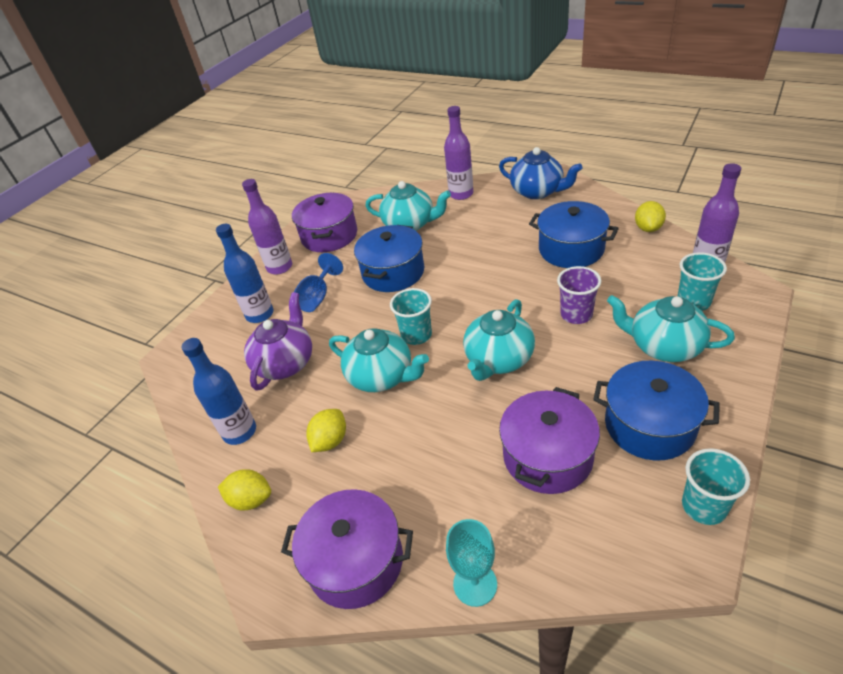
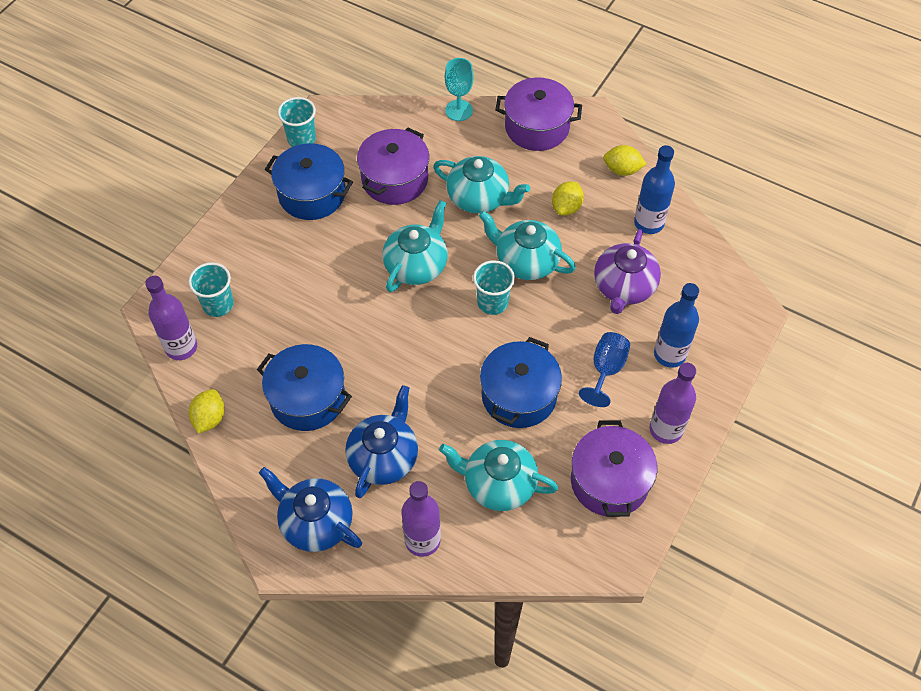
camera: 175 degrees right, 15 degrees up
purple cup [557,266,601,324] -> none
turquoise teapot [607,295,735,362] -> turquoise teapot moved to [433,156,530,214]
none -> blue teapot [345,385,418,498]

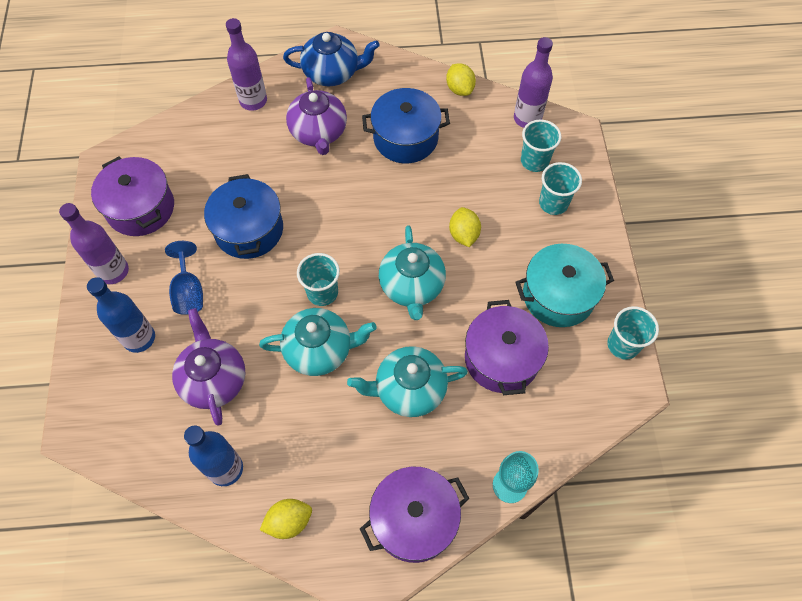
camera: 145 degrees right, 5 degrees up
blue pot [265,143,353,220] -> turquoise pot [515,244,614,327]
blue teapot [345,385,418,498] -> purple teapot [286,77,347,155]
turquoise teapot [439,440,558,511] -> none
yellow lemon [552,181,584,216] -> yellow lemon moved to [449,207,481,247]
none -> turquoise cup [539,162,582,215]

